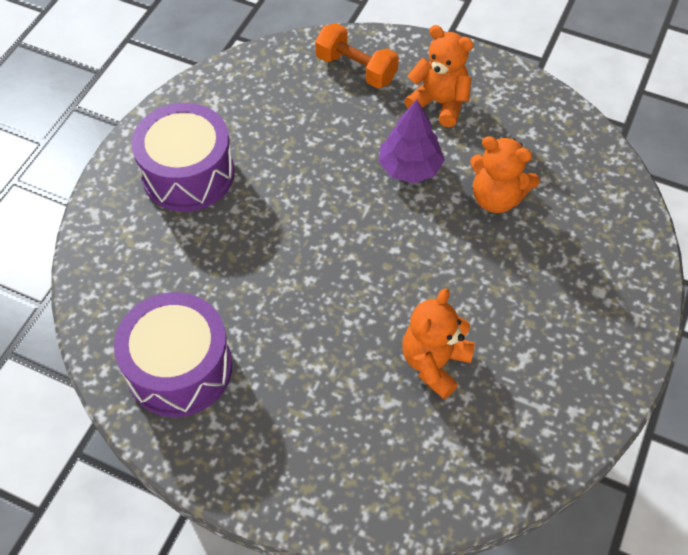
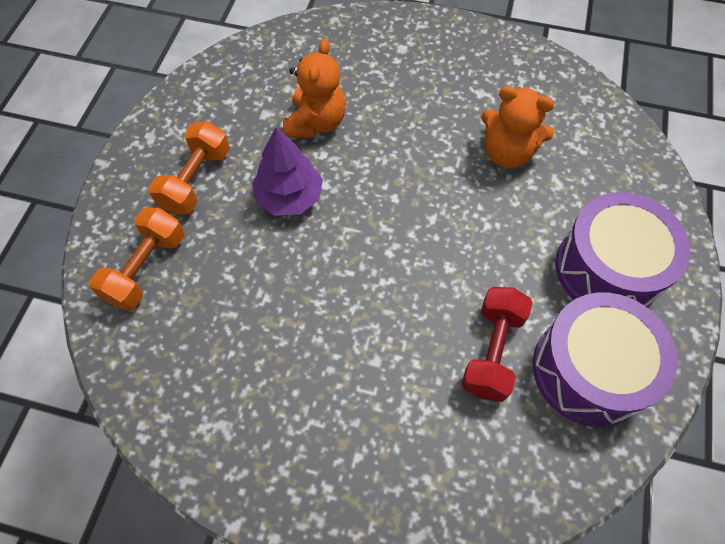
camera: 100 degrees left, 5 degrees up
purple drum [131,103,235,212] -> purple drum moved to [555,192,690,308]
orange teddy bear [404,25,474,127] -> orange dumbbell [149,121,230,215]
none -> red dumbbell [461,287,533,402]

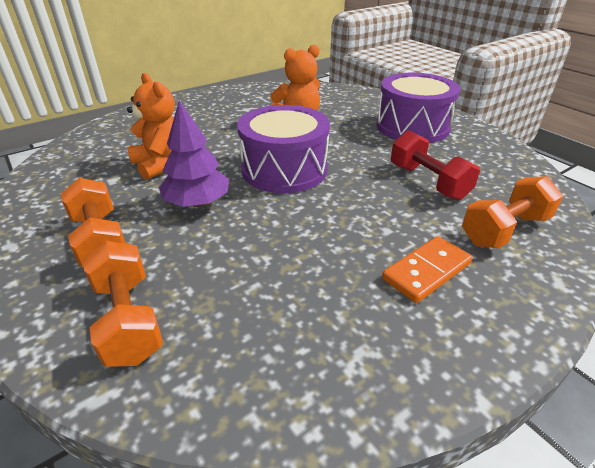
camera: 50 degrees left, 25 degrees down
purple drum [533,293,677,427] -> purple drum moved to [237,105,330,193]
none -> orange domino [382,236,472,303]
none -> orange dumbbell [462,176,563,248]

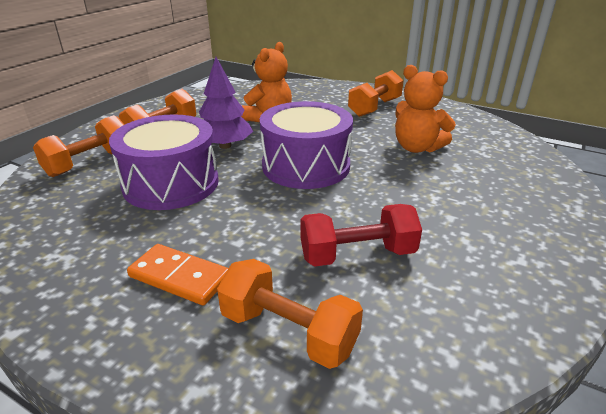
camera: 65 degrees right, 5 degrees down
purple drum [376,73,461,143] -> purple drum moved to [109,114,219,210]
red dumbbell [391,130,480,200] -> red dumbbell turned 45 degrees clockwise [300,204,422,267]
none -> orange dumbbell [348,70,403,117]

